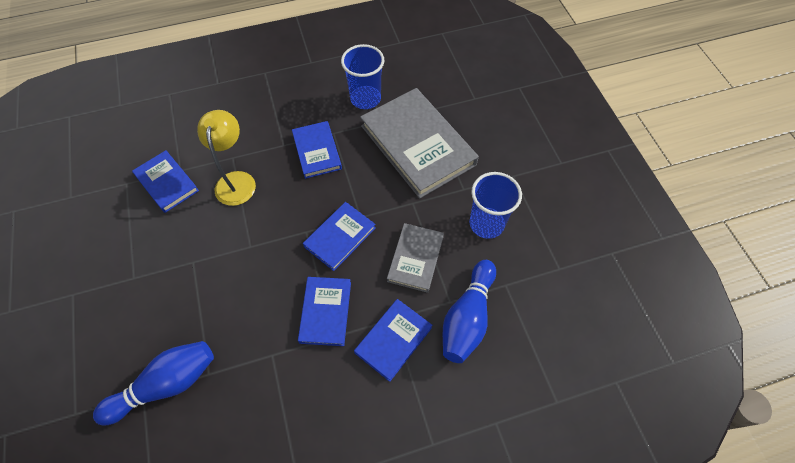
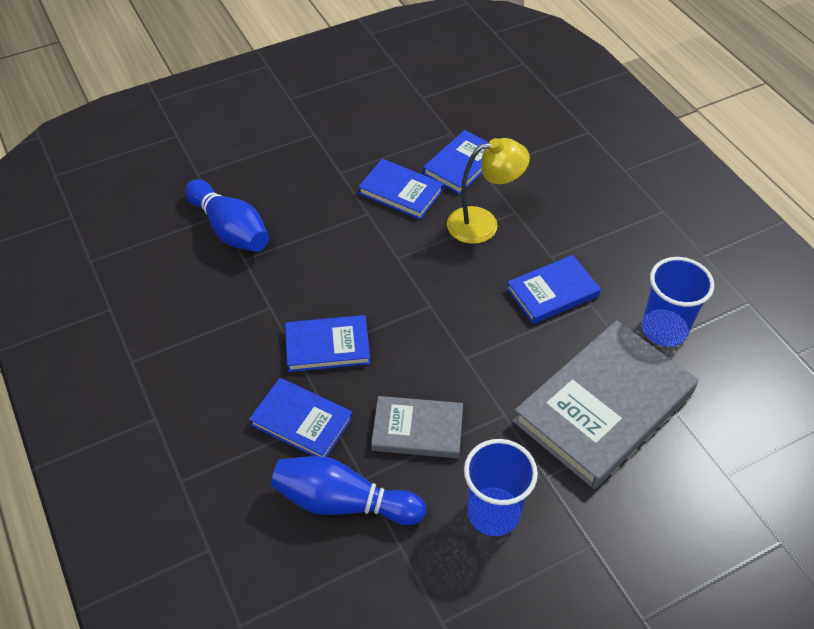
camera: 80 degrees right, 10 degrees down
blue book [303,202,376,271] -> blue book moved to [358,159,443,219]

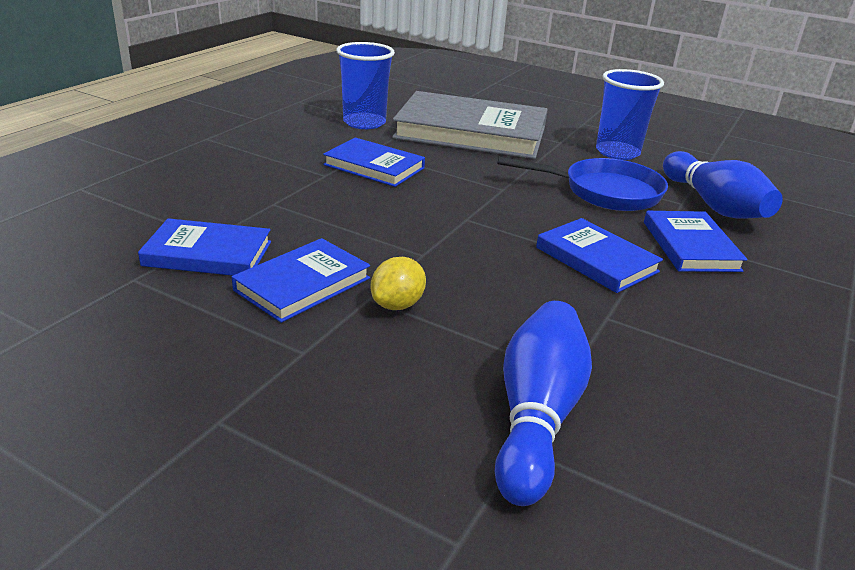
camera: 125 degrees left, 20 degrees down
blue book [358,159,443,219] -> blue book turned 45 degrees clockwise [232,238,370,323]
grey book [371,396,463,458] -> blue pan [498,157,668,211]
yellow lamp [447,138,530,244] -> none
none -> yellow lemon [371,257,426,310]

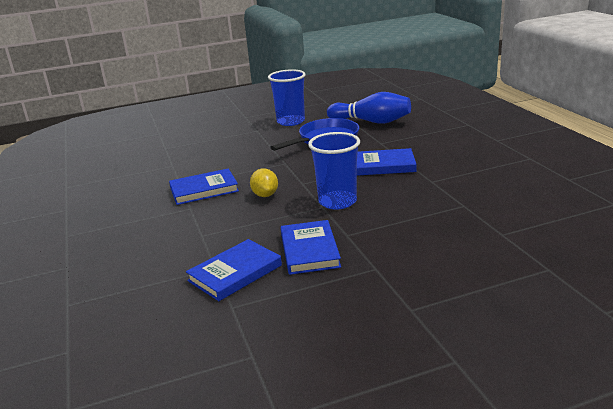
camera: 45 degrees left, 5 degrees down
blue cup [336,42,395,129] -> blue cup moved to [308,132,360,209]
yellow lemon [371,257,426,310] -> yellow lemon moved to [250,168,278,197]
grey book [392,91,548,159] -> none
blue bowling pin [495,301,592,506] -> none
blue book [644,211,747,272] -> none

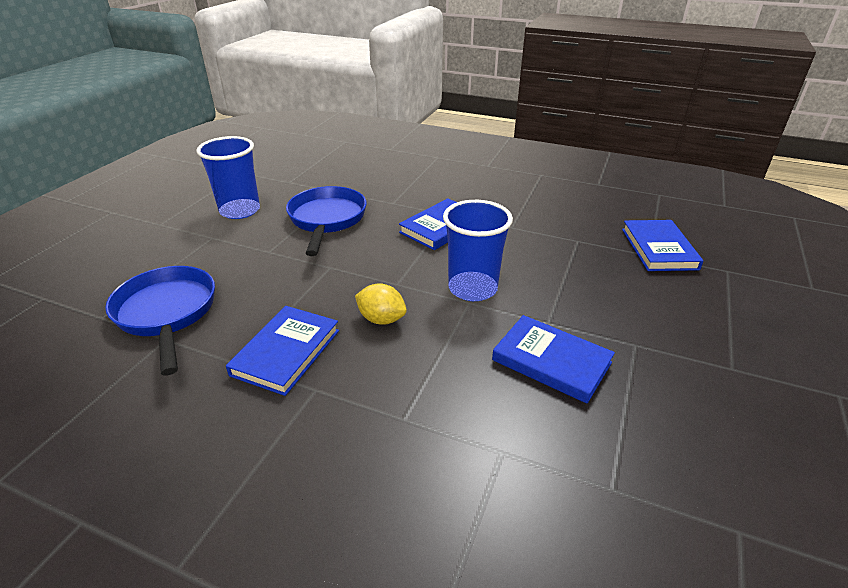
camera: 50 degrees left, 10 degrees up
blue book [186,239,282,301] -> blue book moved to [622,220,704,271]
blue bowling pin [327,92,411,124] -> none
none -> blue pan [105,266,215,376]

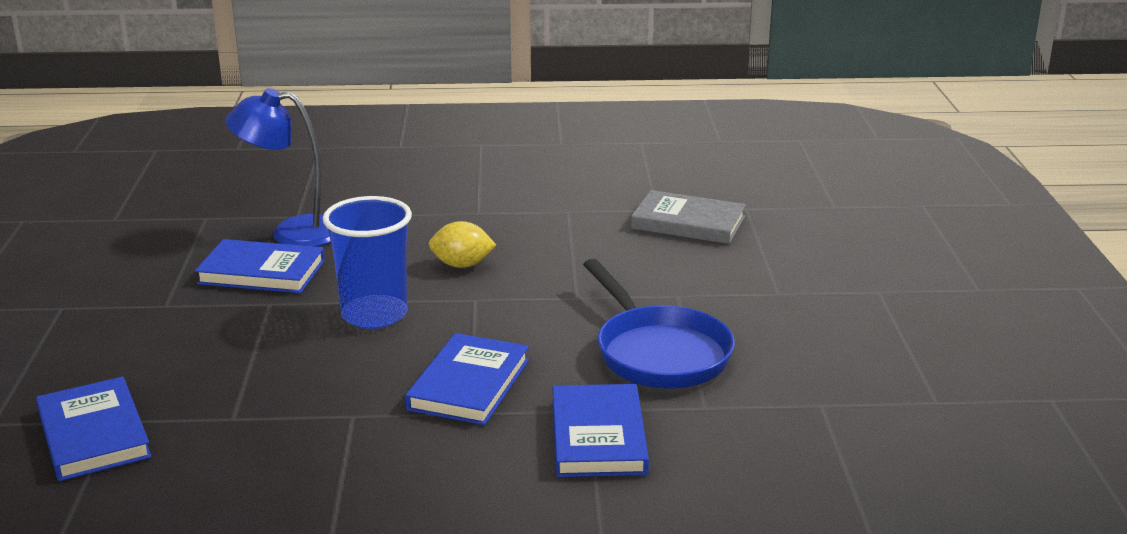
camera: 155 degrees right, 10 degrees down
blue pan [105,266,215,376] -> grey book [631,190,746,244]
blue cup [196,136,260,219] -> none
blue book [226,306,339,396] -> blue book moved to [552,384,649,477]
none -> blue lamp [225,88,331,247]

